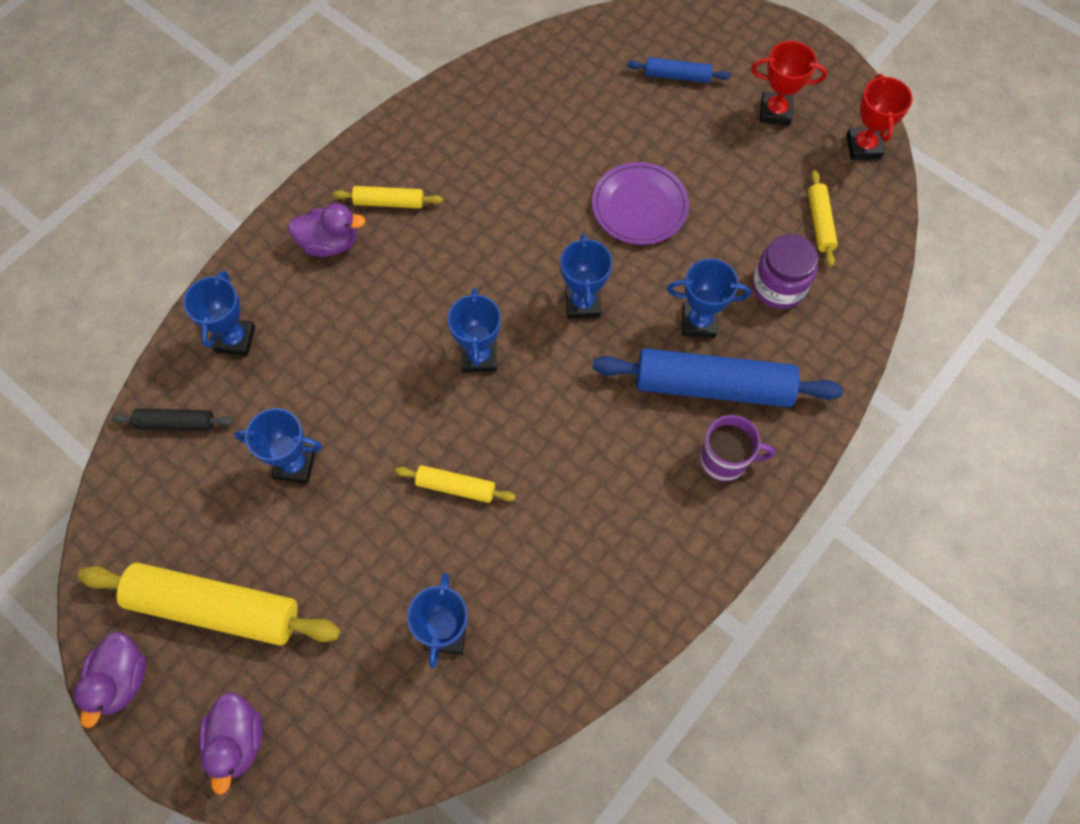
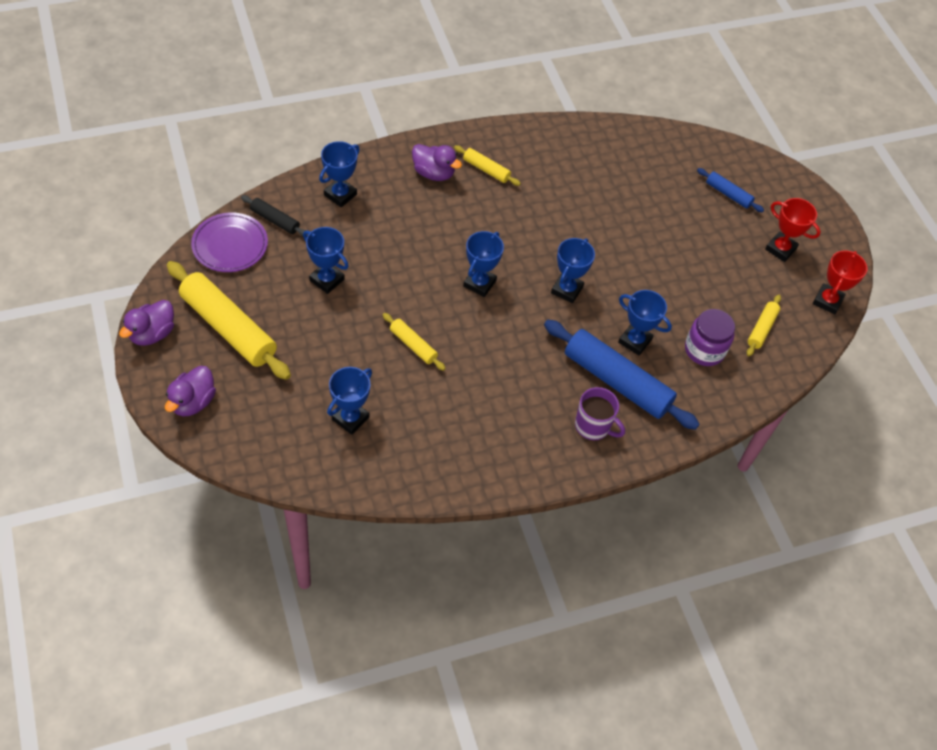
camera: 25 degrees right, 10 degrees down
purple plate [592,162,689,245] -> purple plate moved to [191,212,268,272]

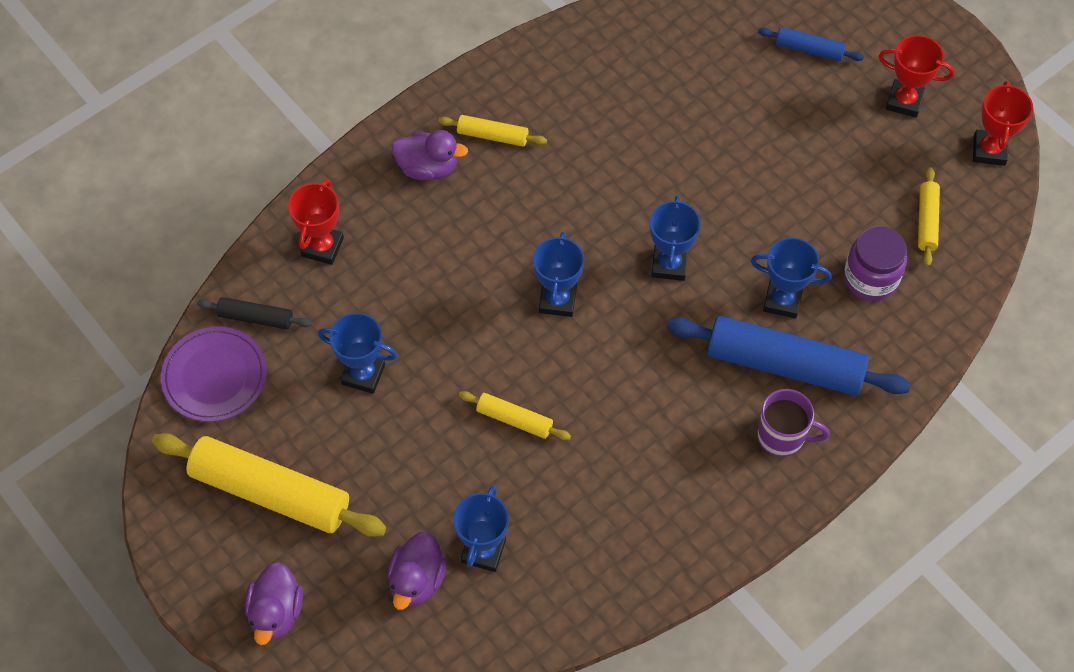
camera: 15 degrees left, 5 degrees up
purple duck [119,300,174,346] -> purple duck moved to [387,531,447,610]
blue trophy [319,141,360,207] -> red trophy [288,179,344,265]

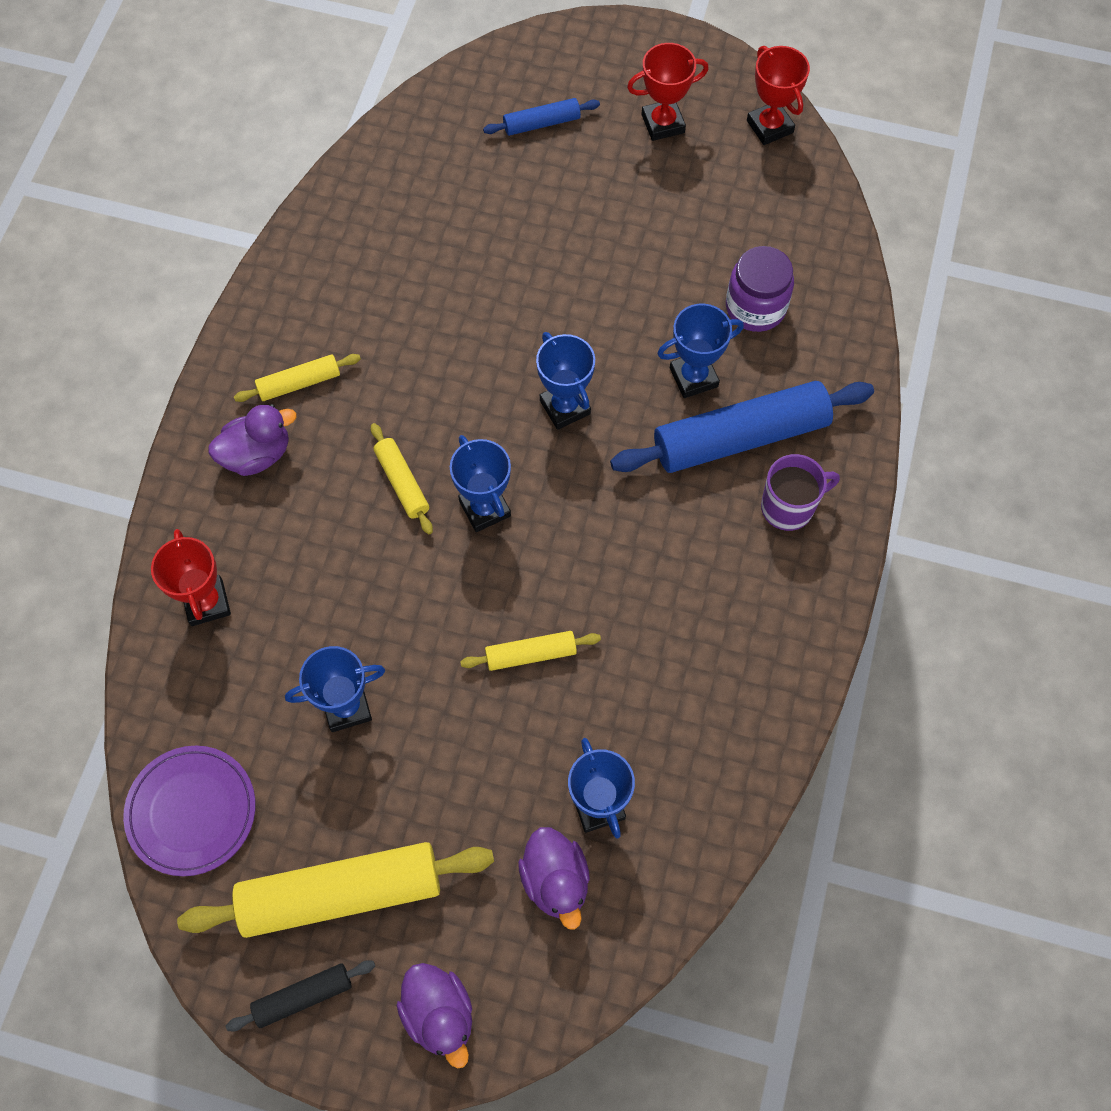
camera: 35 degrees left, 5 degrees up
black rolling pin [197,297,312,329] -> black rolling pin moved to [226,960,375,1031]
yellow rolling pin [918,167,940,266] -> yellow rolling pin moved to [371,423,433,534]

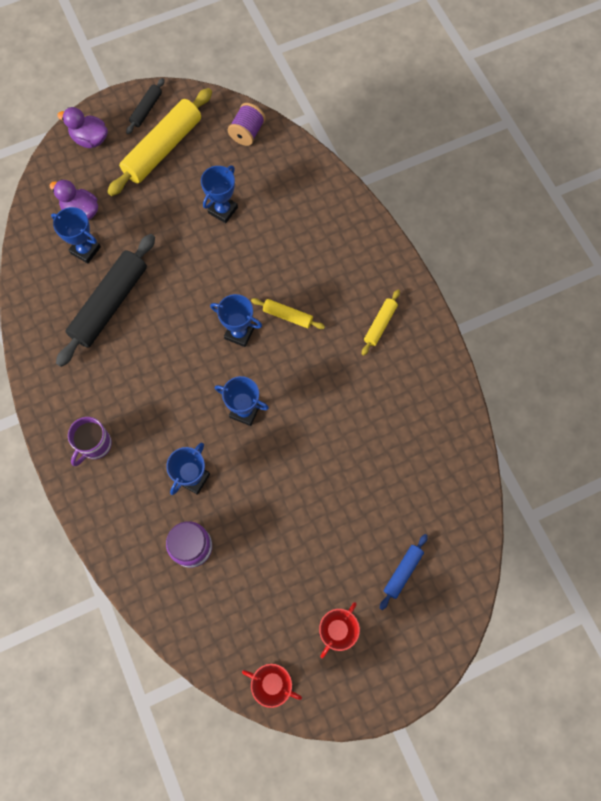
camera: 140 degrees right, 5 degrees up
purple plate [123,746,256,876] -> purple spool [228,103,266,146]
red trophy [151,529,231,626] -> none
purple duck [208,404,297,476] -> none
yellow rolling pin [460,631,601,671] -> none
blue rolling pin [610,381,874,473] -> none
none -> black rolling pin [56,234,155,367]

